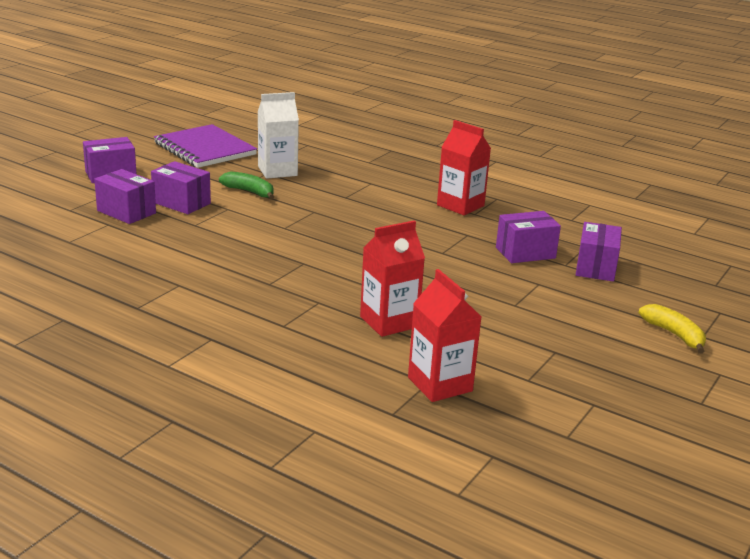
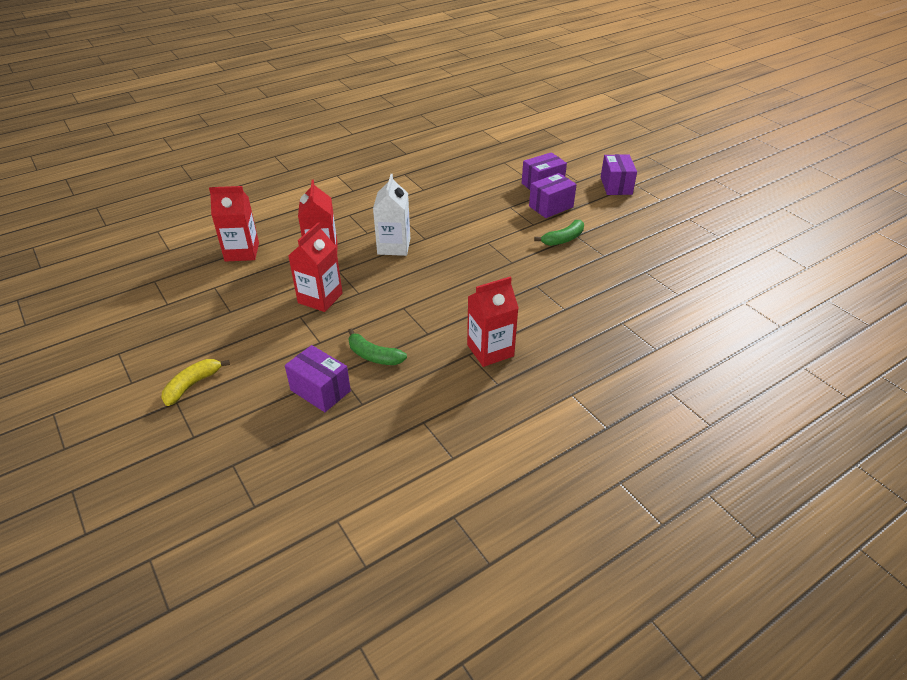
camera: 115 degrees right, 15 degrees up
purple notebook [154,124,257,168] -> none
white carton [258,92,299,179] -> white carton moved to [373,174,410,256]
purple box [496,211,561,263] -> green banana [348,328,407,365]
yellow banana [639,304,706,354] -> yellow banana turned 135 degrees clockwise [161,359,230,406]
none -> red carton [288,222,342,312]

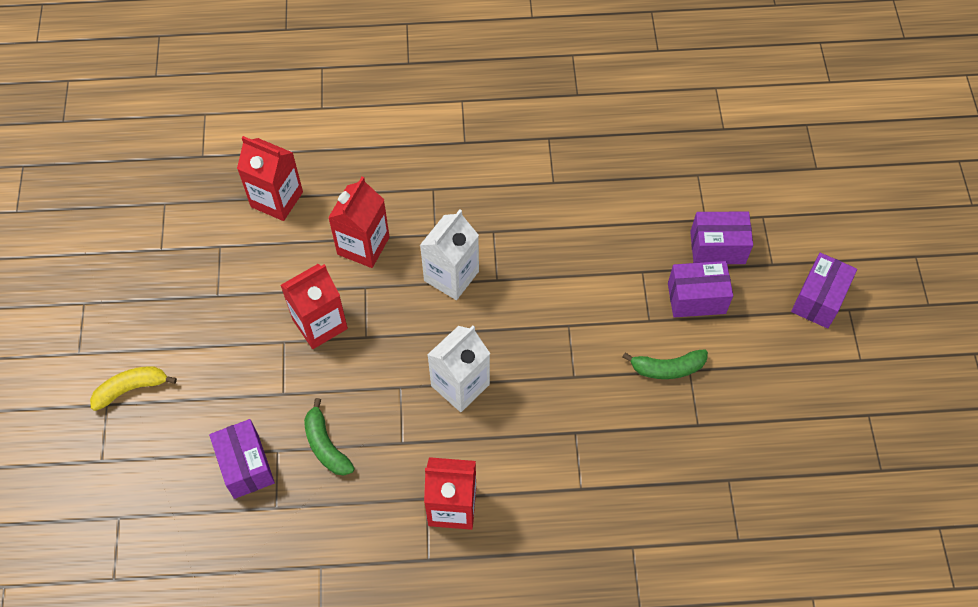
camera: 30 degrees right, 20 degrees up
none -> white carton [427,326,490,412]

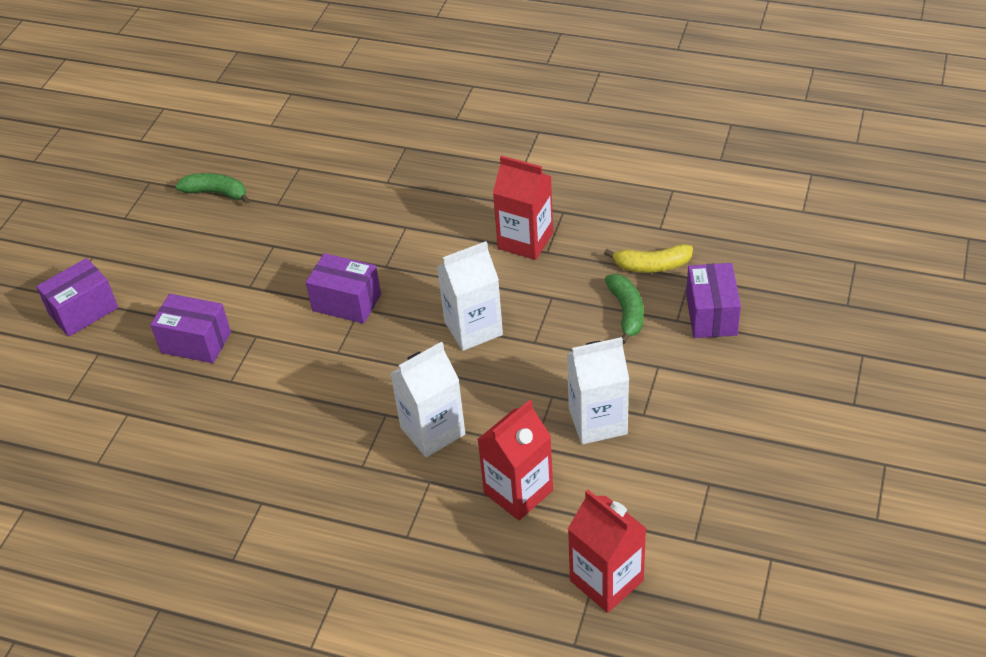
camera: 155 degrees left, 15 degrees down
yellow banana [90,366,177,411] -> yellow banana moved to [604,244,693,273]
red carton [280,264,348,349] -> white carton [567,337,629,445]
green banana [622,349,708,379] -> green banana moved to [175,173,250,204]
purple box [690,212,753,264] -> purple box moved to [306,253,381,324]

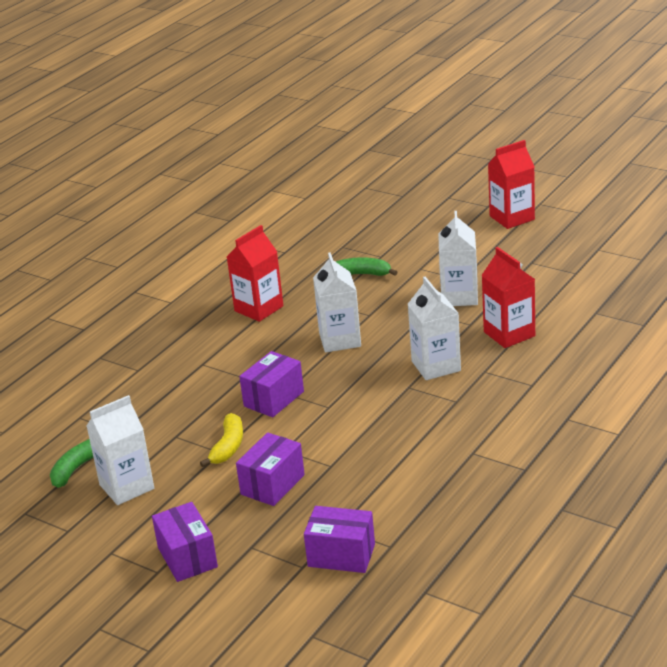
camera: 75 degrees left, 15 degrees down
red carton [568,490,646,613] -> red carton moved to [488,140,535,229]
yellow banana [604,244,693,273] -> yellow banana moved to [200,413,243,467]
purple box [686,263,741,338] -> purple box moved to [304,506,375,573]
none -> white carton [87,395,154,505]

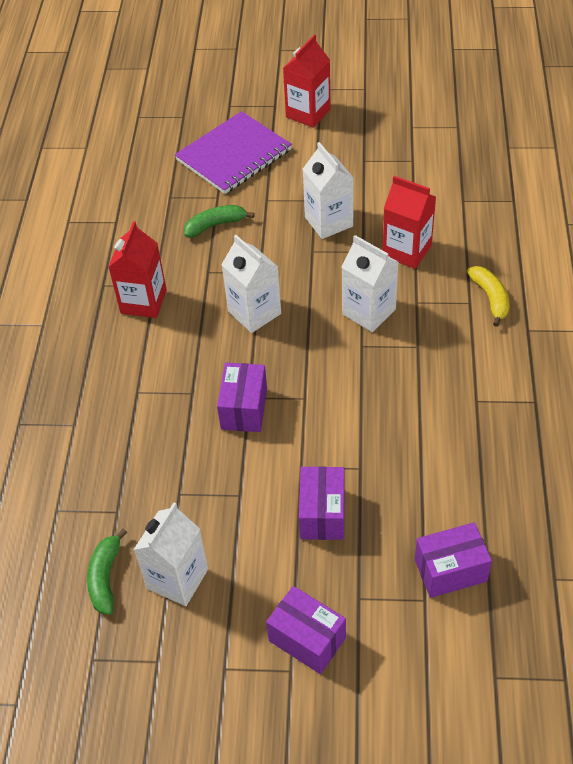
camera: 30 degrees left, 20 degrees up
yellow banana [200,413,243,467] -> yellow banana moved to [467,266,509,327]
none -> purple notebook [175,111,292,194]

